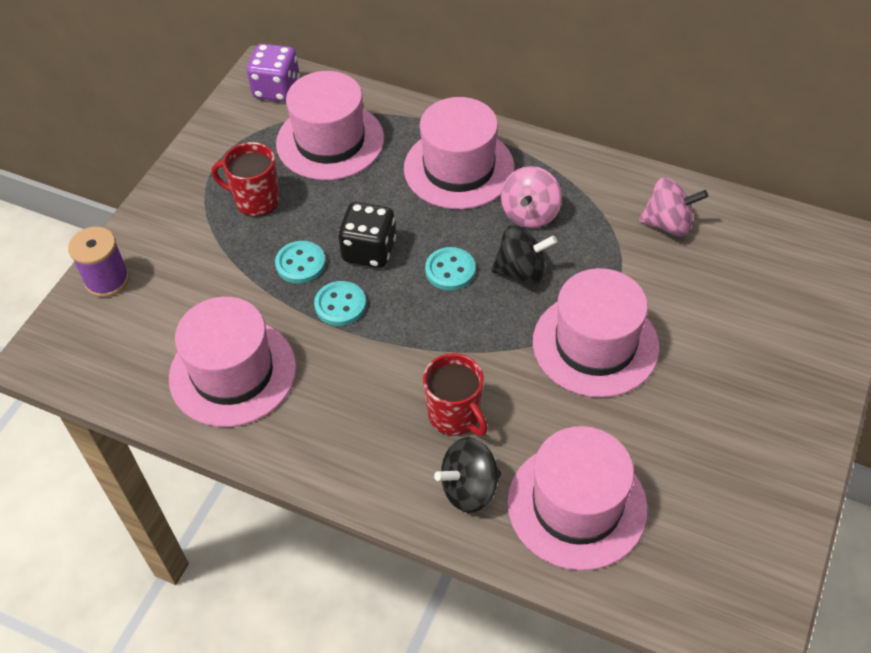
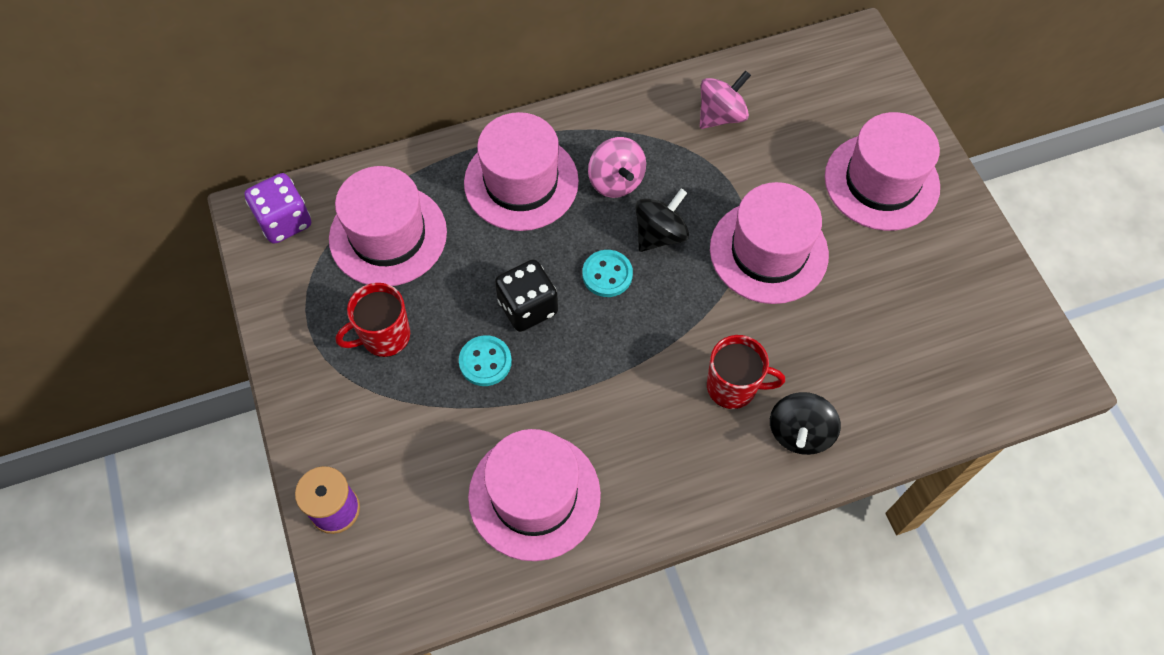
camera: 45 degrees left, 10 degrees up
turquoise button [314,281,366,326] -> none
pink hat [507,426,648,570] -> pink hat moved to [825,112,940,231]

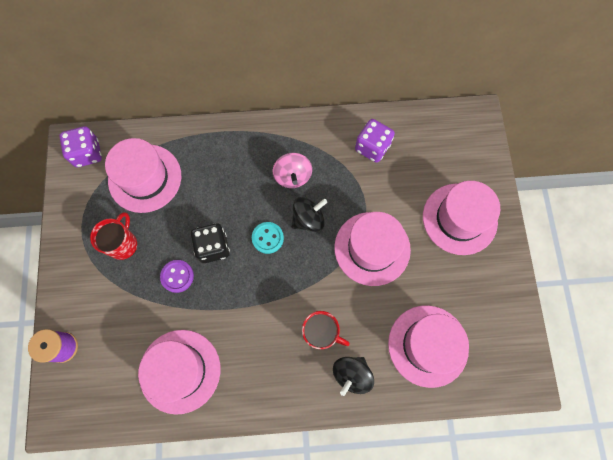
camera: 15 degrees right, 10 degrees up
red mug [336,283,410,357] -> red mug turned 120 degrees clockwise [90,212,137,260]
turquoise button [459,335,512,386] -> purple button [160,260,194,293]
pink hat [464,112,579,231] -> pink hat moved to [388,305,469,388]
pink spinning top [700,70,751,129] -> purple dice [355,119,395,163]

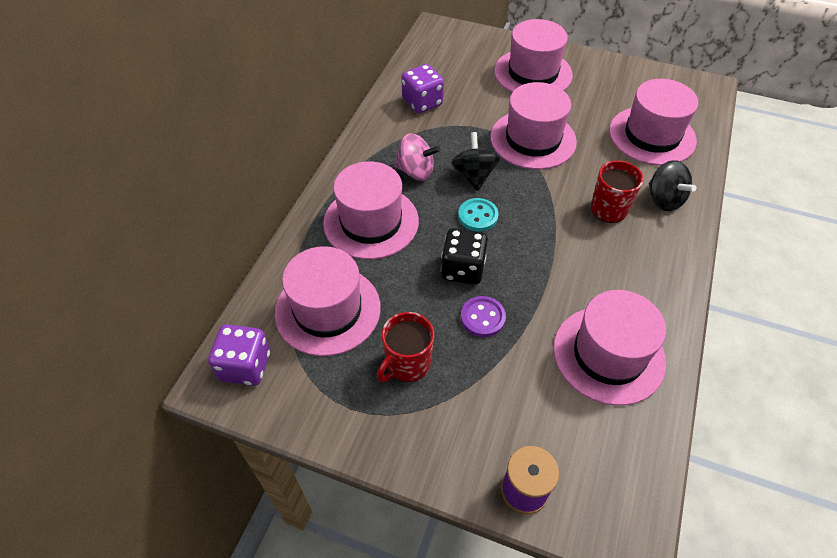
camera: 65 degrees left, 20 degrees down
red mug [90,212,137,260] -> red mug turned 90 degrees counterclockwise [377,312,434,382]
none -> pink hat [323,161,419,259]

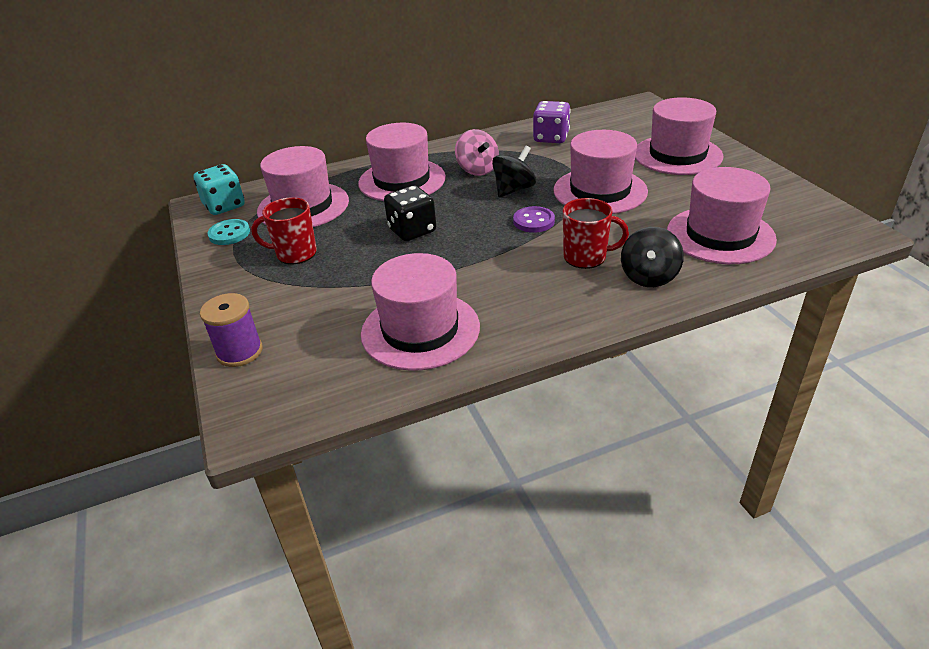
camera: 50 degrees right, 15 degrees down
purple dice [208,324,270,386] -> turquoise dice [193,164,245,215]
turquoise button [458,198,499,232] -> turquoise button moved to [208,219,250,245]
purple button [461,296,506,337] -> purple button moved to [513,206,555,233]

